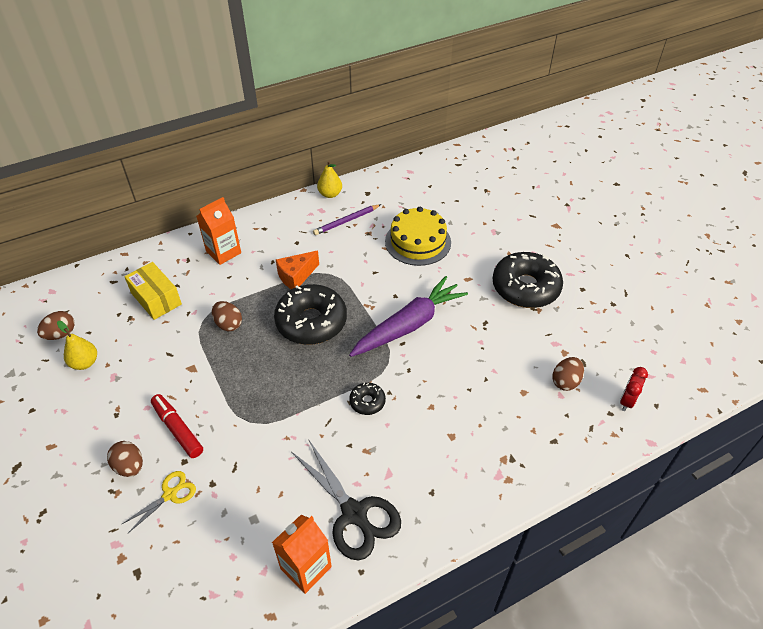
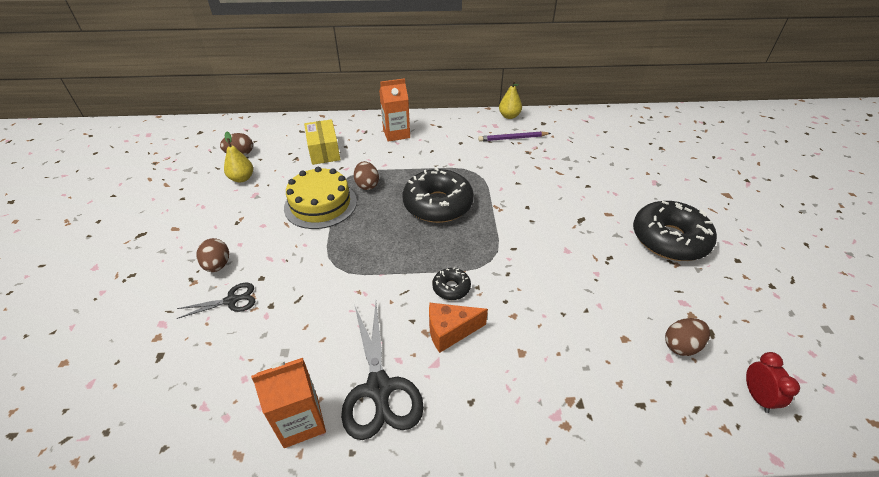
camera: 25 degrees right, 5 degrees down
yellow scissors [121,471,196,533] -> black scissors [177,283,256,319]
red marker [151,394,203,458] -> none
orange cheese [276,251,319,289] -> orange cheese moved to [429,303,488,353]
purple carrot [349,276,468,357] -> none
yellow cake [385,207,451,266] -> yellow cake moved to [284,167,357,229]
red clock [620,367,648,411] -> red clock turned 120 degrees clockwise [746,352,800,413]

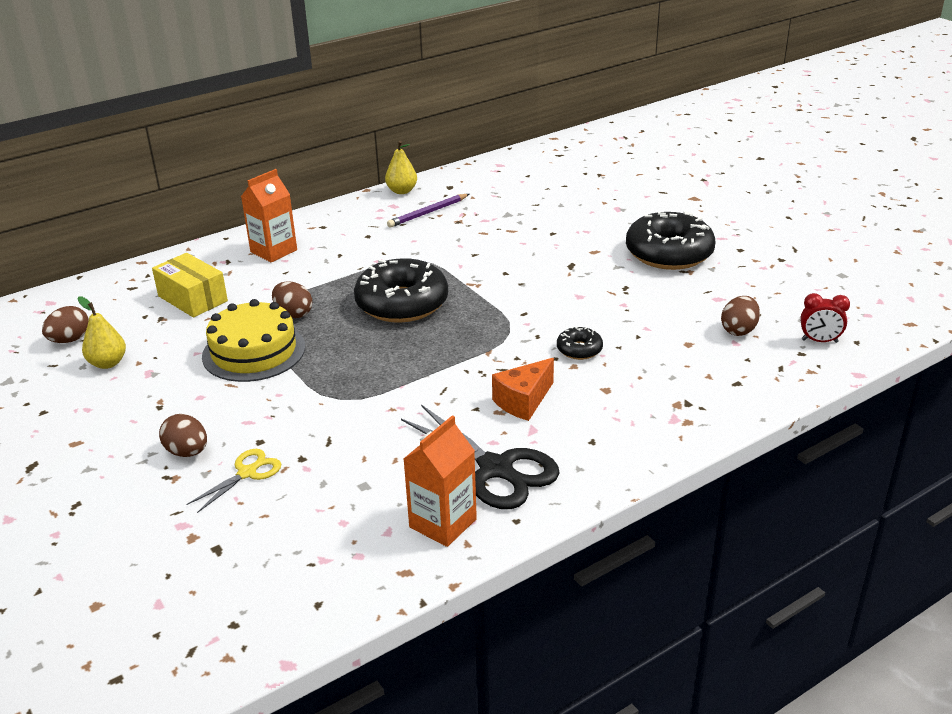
camera: 30 degrees left, 10 degrees down
black scissors [177,283,256,319] -> yellow scissors [187,449,281,513]
black donut [432,267,471,300] -> black donut moved to [557,326,603,360]
red clock [746,352,800,413] -> red clock turned 135 degrees clockwise [800,293,850,343]

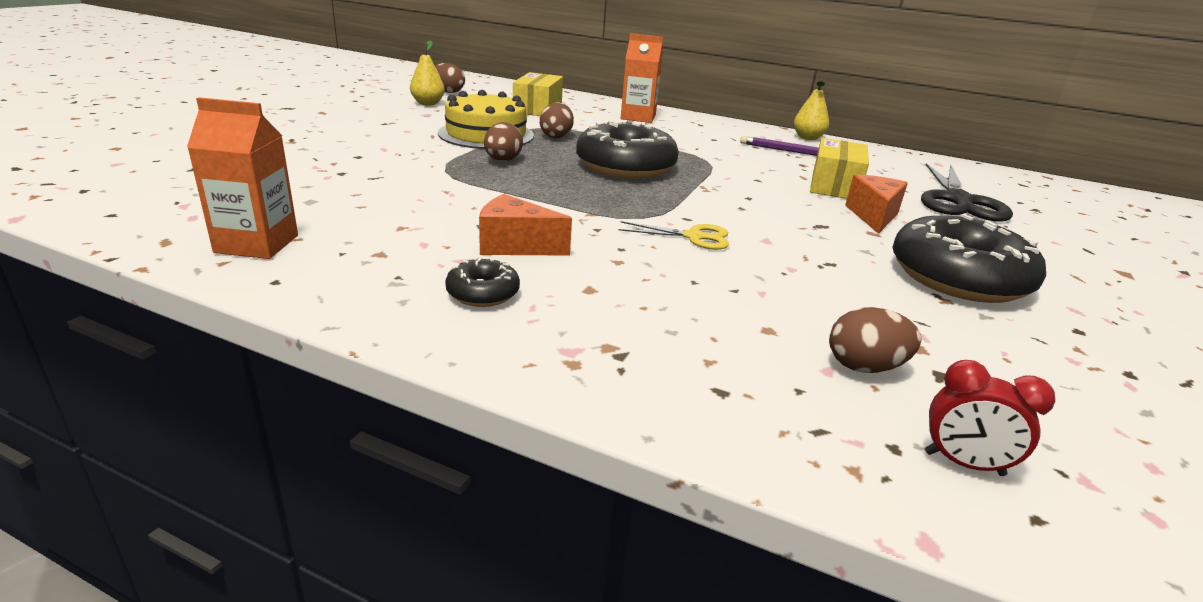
camera: 55 degrees right, 5 degrees down
brown egg [159,414,207,457] -> brown egg moved to [484,122,523,161]
yellow scissors [187,449,281,513] -> yellow scissors moved to [618,221,729,250]
black scissors [401,404,560,509] -> black scissors moved to [921,163,1013,222]
black donut [557,326,603,360] -> black donut moved to [445,257,520,307]
red clock [800,293,850,343] -> red clock turned 45 degrees counterclockwise [925,360,1055,476]
none -> yellow box [810,138,869,199]
none -> orange cheese [845,174,908,234]

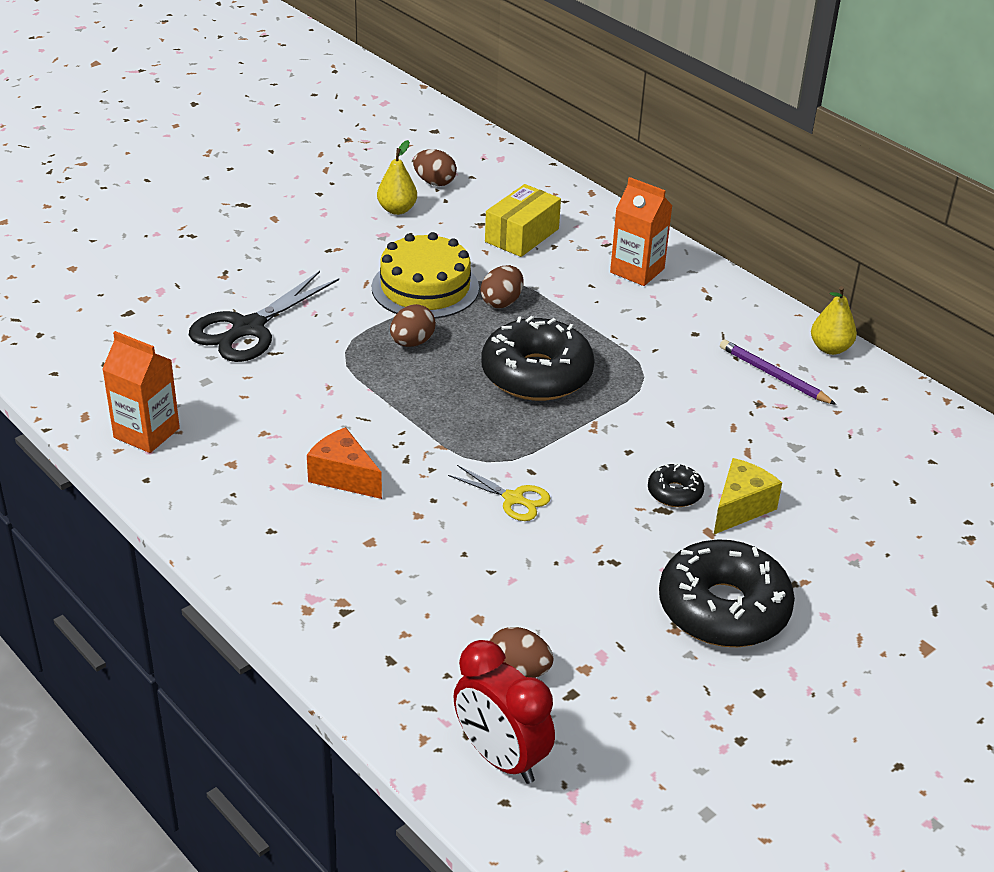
camera: 25 degrees right, 10 degrees up
black donut [445,257,520,307] -> black donut moved to [648,463,704,507]
yellow box [810,138,869,199] -> none
orange cheese [845,174,908,234] -> yellow cheese [714,458,782,534]
black scissors [921,163,1013,222] -> black scissors moved to [189,271,339,362]
red clock [925,360,1055,476] -> red clock [453,640,555,784], size x1.72

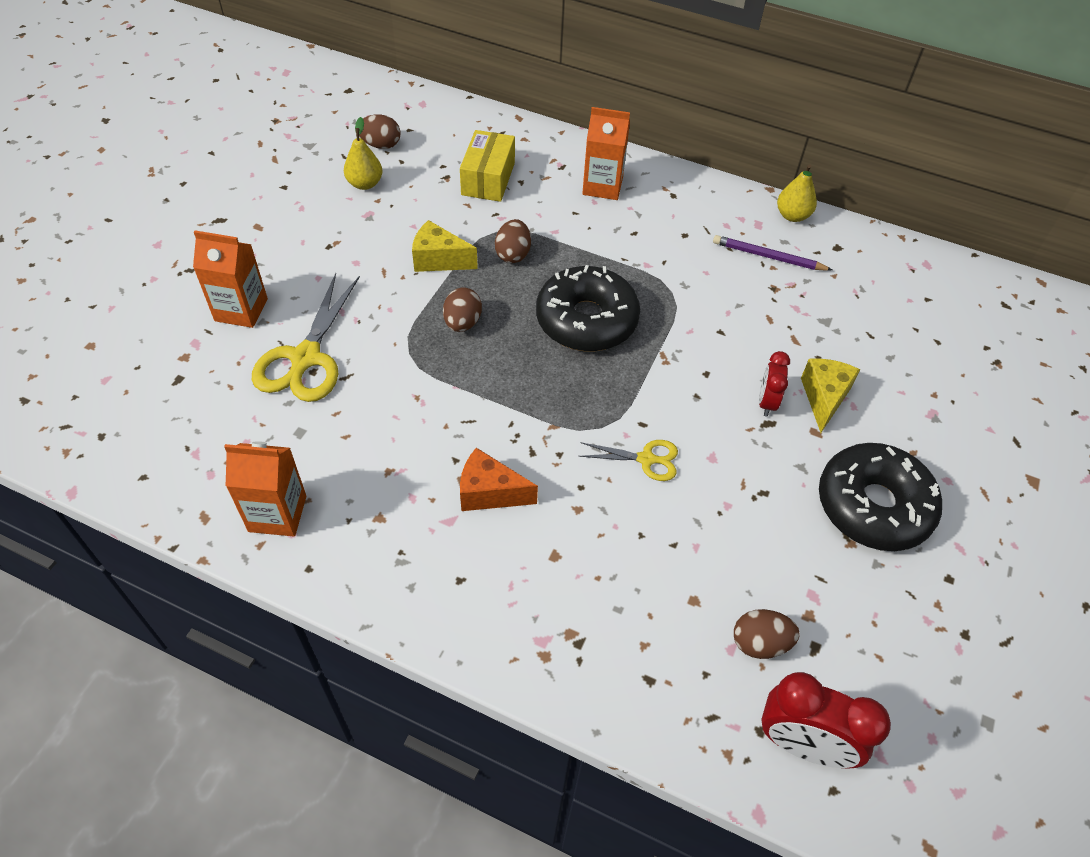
camera: 25 degrees left, 15 degrees up
black scissors [189,271,339,362] -> yellow scissors [252,273,360,402]
yellow cake [372,232,479,319] -> yellow cheese [412,220,478,272]
black donut [648,463,704,507] -> red clock [759,351,790,417]
none -> orange carton [193,231,268,328]

